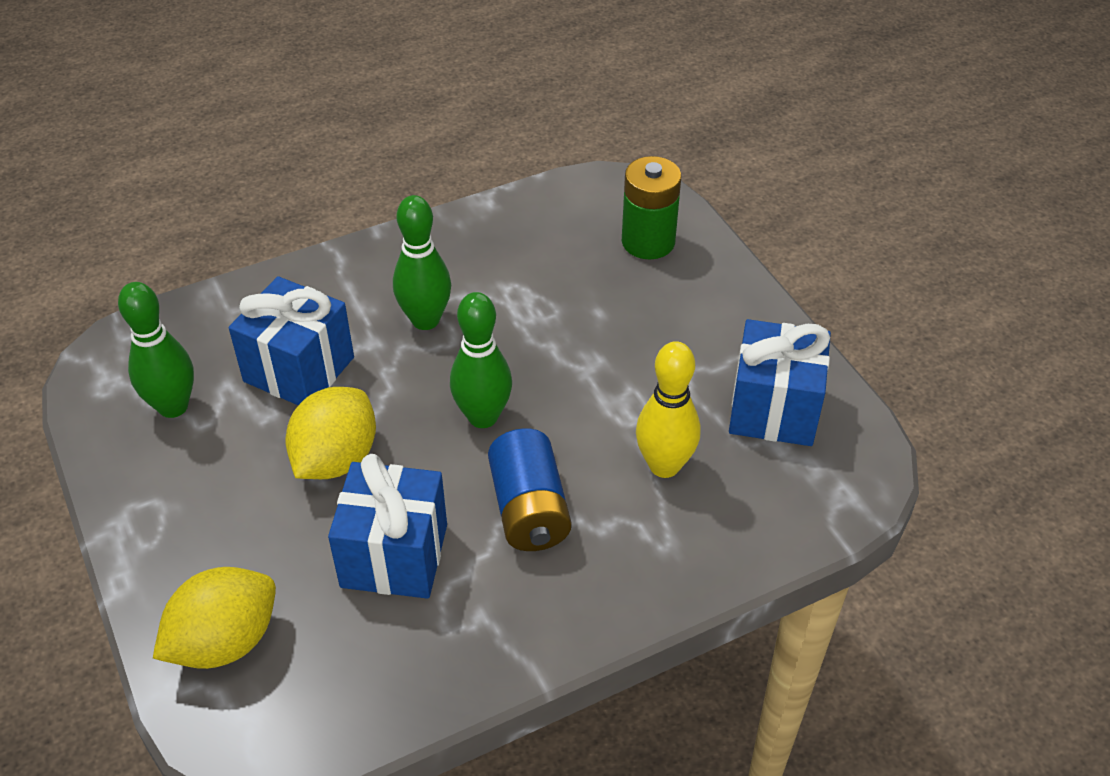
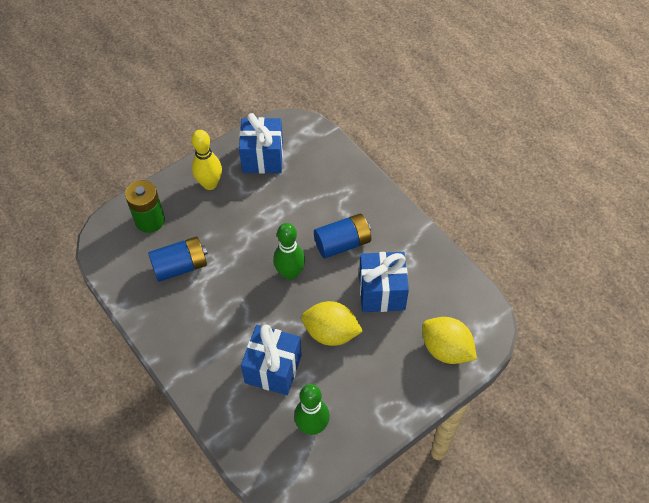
camera: 100 degrees left, 10 degrees up
green bowling pin [393,195,451,330] -> none
yellow bowling pin [636,341,700,478] -> yellow bowling pin moved to [191,130,222,190]
none -> blue battery [148,236,208,282]

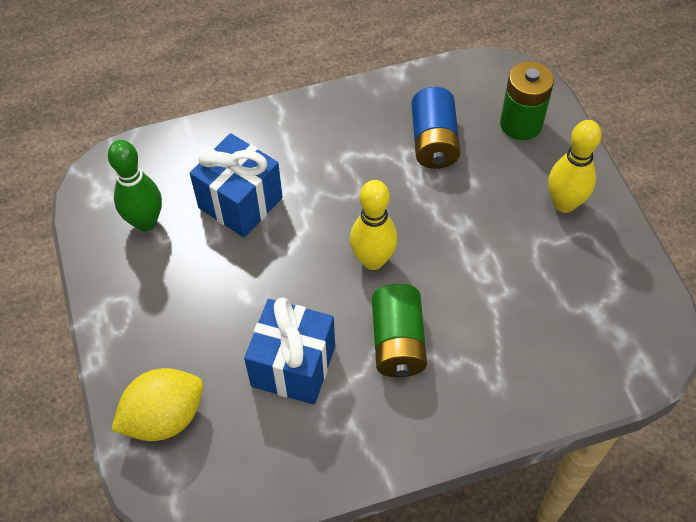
camera: 110 degrees right, 0 degrees up
blue gift [239,113,283,174] -> none
green bowling pin [273,223,305,280] -> yellow bowling pin [350,180,398,270]
yellow lemon [301,301,363,346] -> none
blue battery [314,213,371,258] -> green battery [372,284,427,377]

